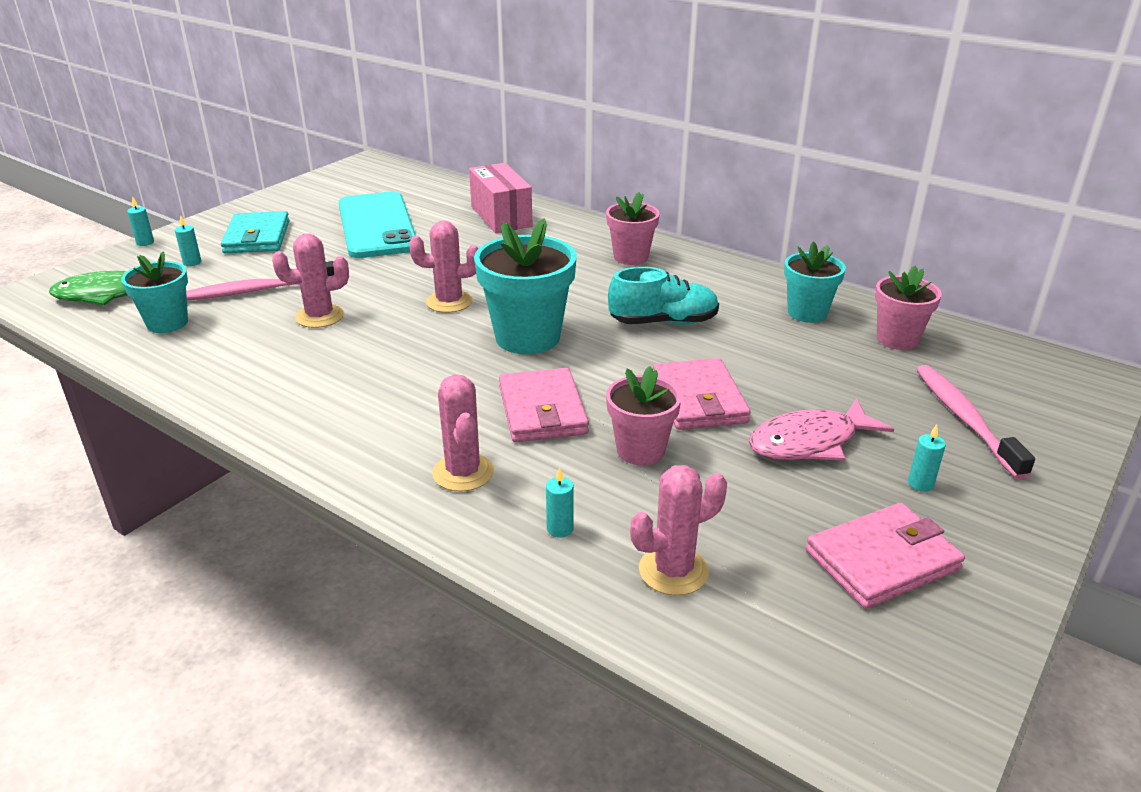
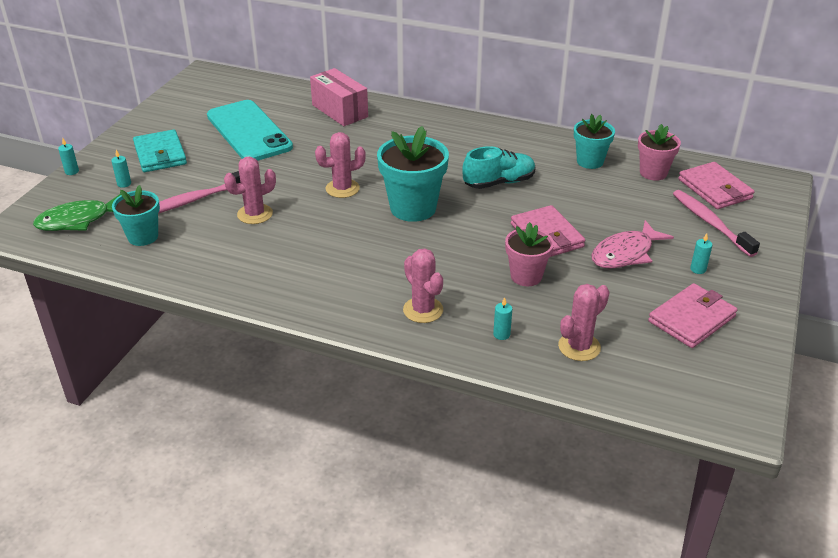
camera: 15 degrees left, 5 degrees up
pink wallet [499,368,589,442] -> pink wallet moved to [678,162,755,209]
pink flower pot [606,192,660,265] -> none

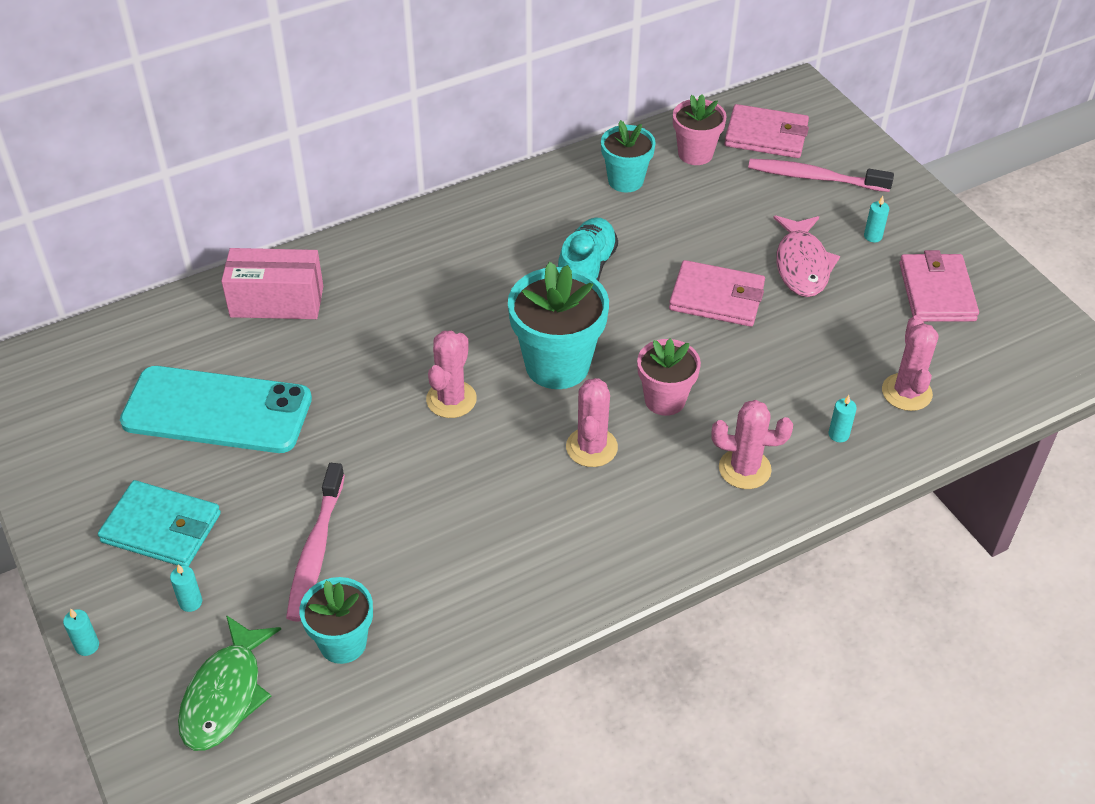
camera: 50 degrees left, 10 degrees up
pink cactus [224,157,276,224] -> pink cactus moved to [566,378,618,467]
pink flower pot [505,222,554,286] -> pink flower pot moved to [637,339,701,416]

